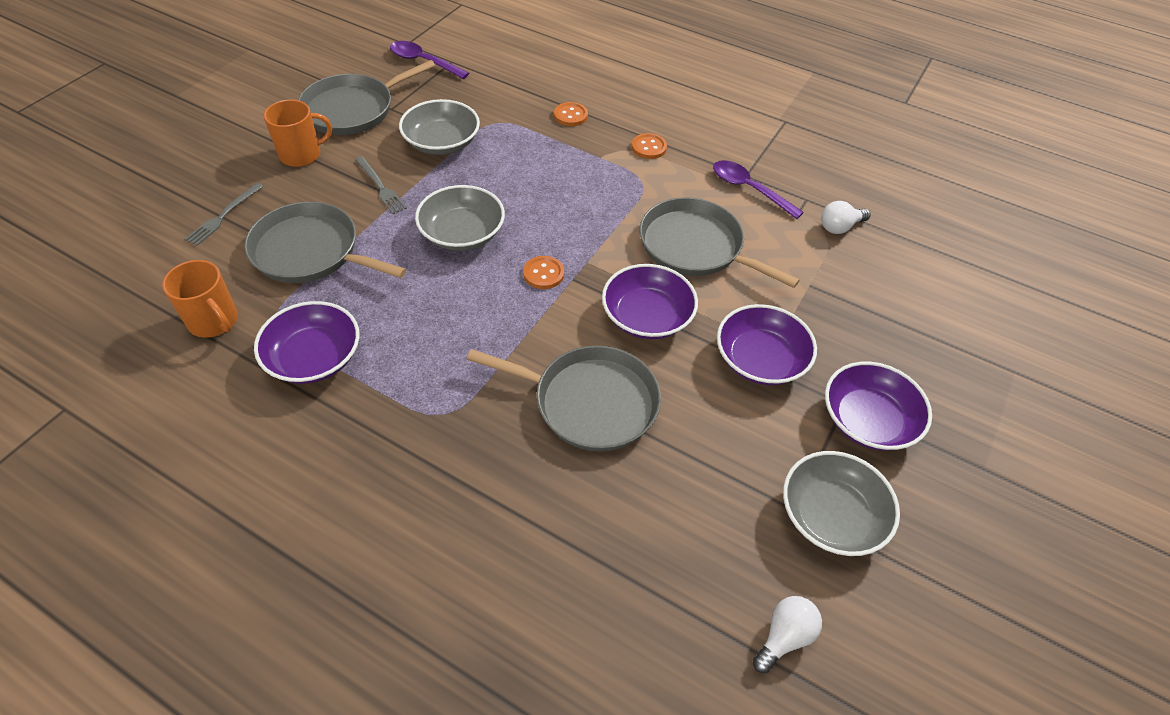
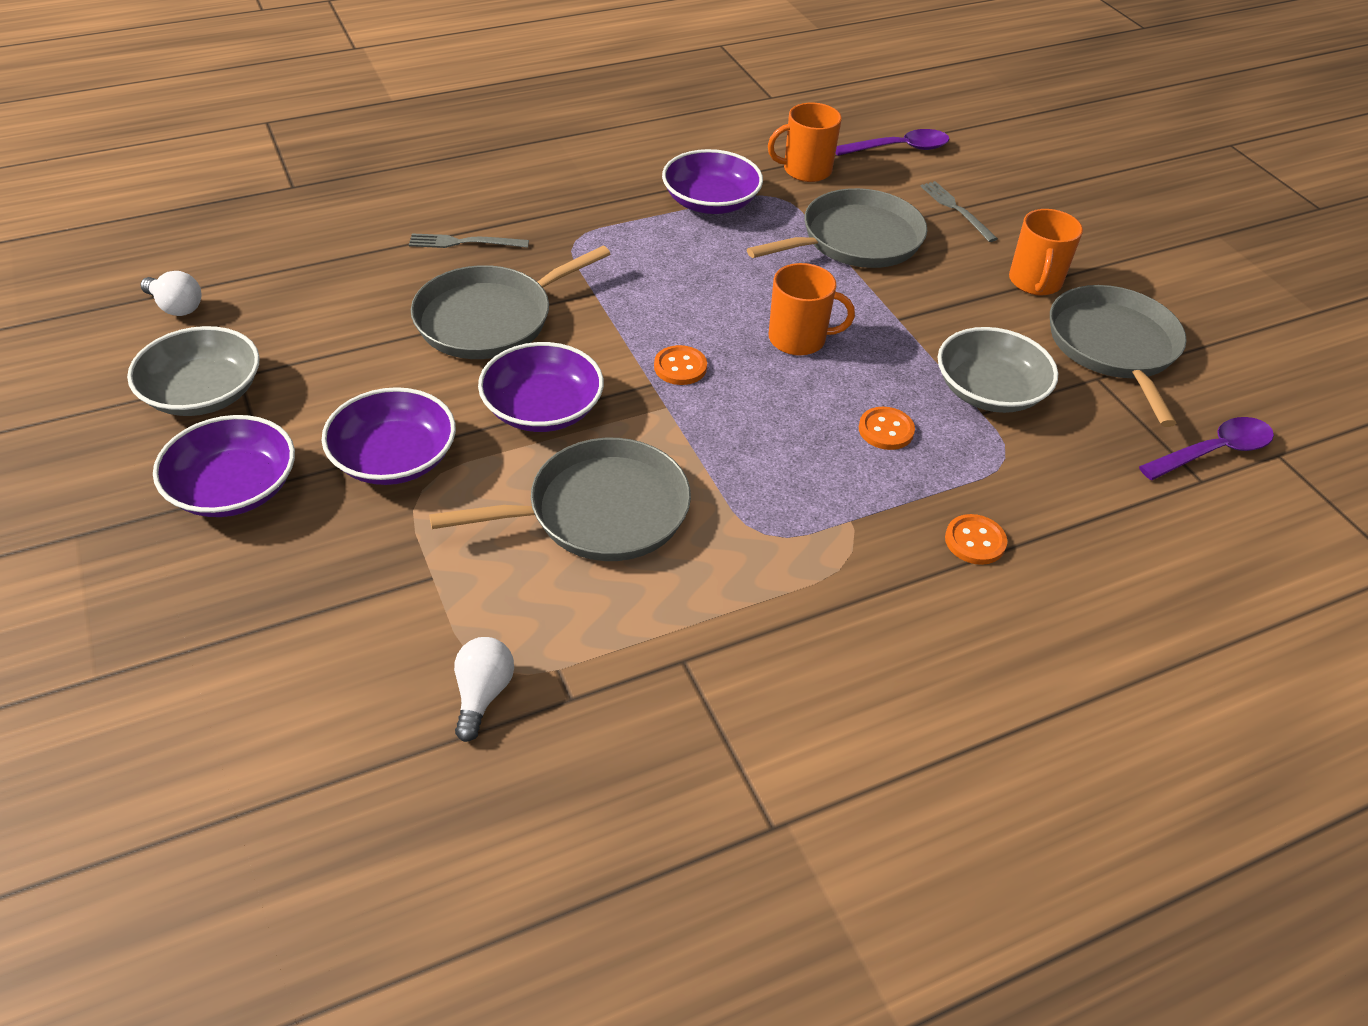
camera: 125 degrees right, 5 degrees down
grey fork [355,157,407,214] -> grey fork moved to [409,233,529,248]
grey bowl [415,185,505,251] -> orange mug [769,263,855,356]
orange button [632,133,667,159] -> orange button moved to [859,407,915,450]
purple spoon [713,160,804,219] -> purple spoon moved to [836,129,950,156]
white light bulb [753,596,822,673] -> white light bulb turned 45 degrees counterclockwise [140,271,202,316]

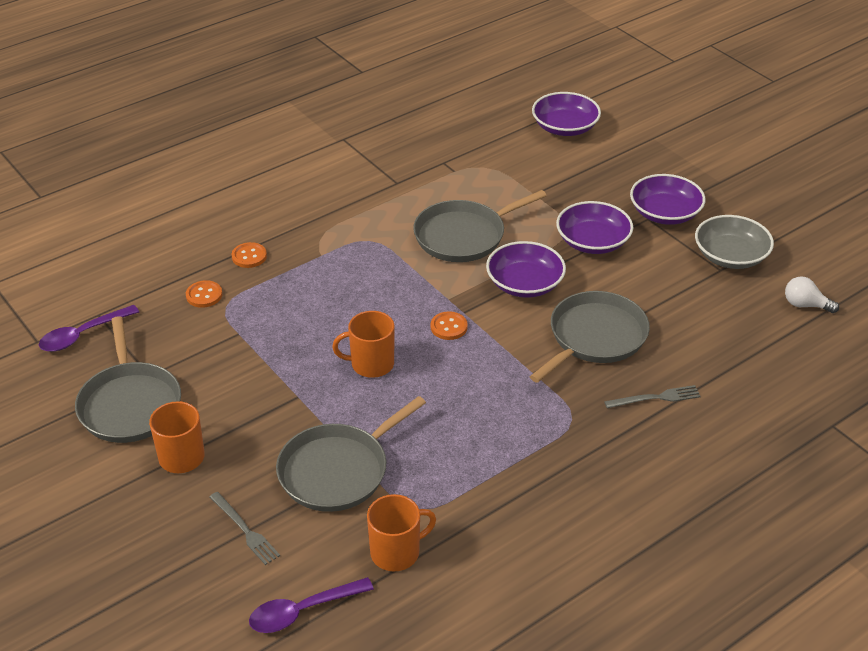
camera: 170 degrees right, 5 degrees down
white light bulb [454,637,514,742] -> none
purple bowl [662,149,763,214] -> purple bowl moved to [532,92,601,136]
orange button [859,407,915,450] -> orange button moved to [186,280,222,308]
grey bowl [938,327,1058,413] -> none

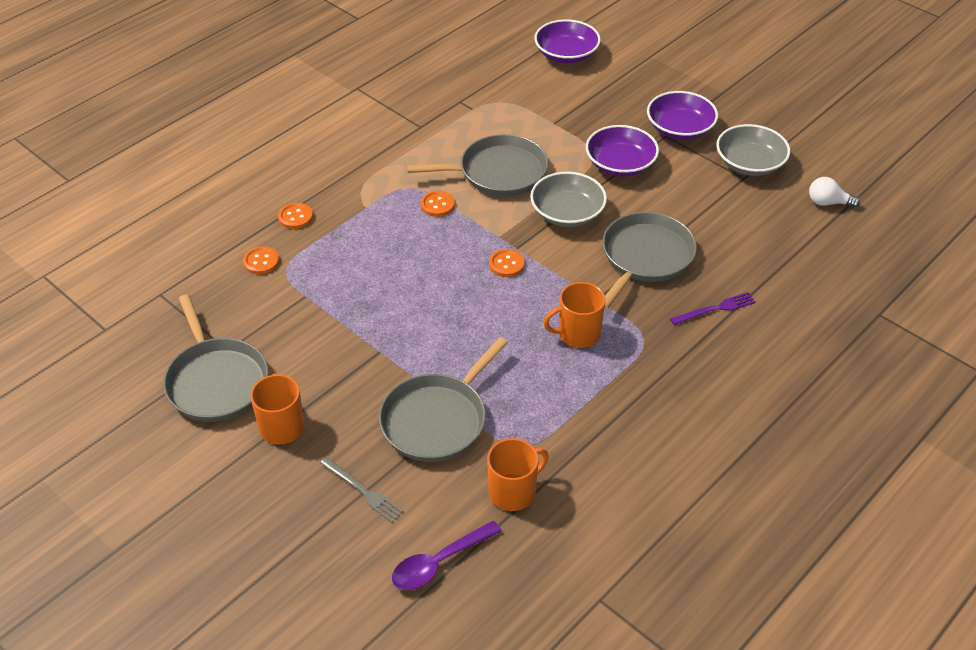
camera: 10 degrees left, 5 degrees up
purple spoon [39,305,139,352] -> none
orange mug [332,311,394,378] -> orange mug moved to [543,282,605,348]
grey pan [413,190,547,262] -> grey pan turned 150 degrees counterclockwise [407,134,548,196]
purple bowl [486,241,566,298] -> grey bowl [530,172,607,227]
grey fork [604,385,701,408] -> purple fork [670,292,756,325]
none -> orange button [421,191,455,217]

